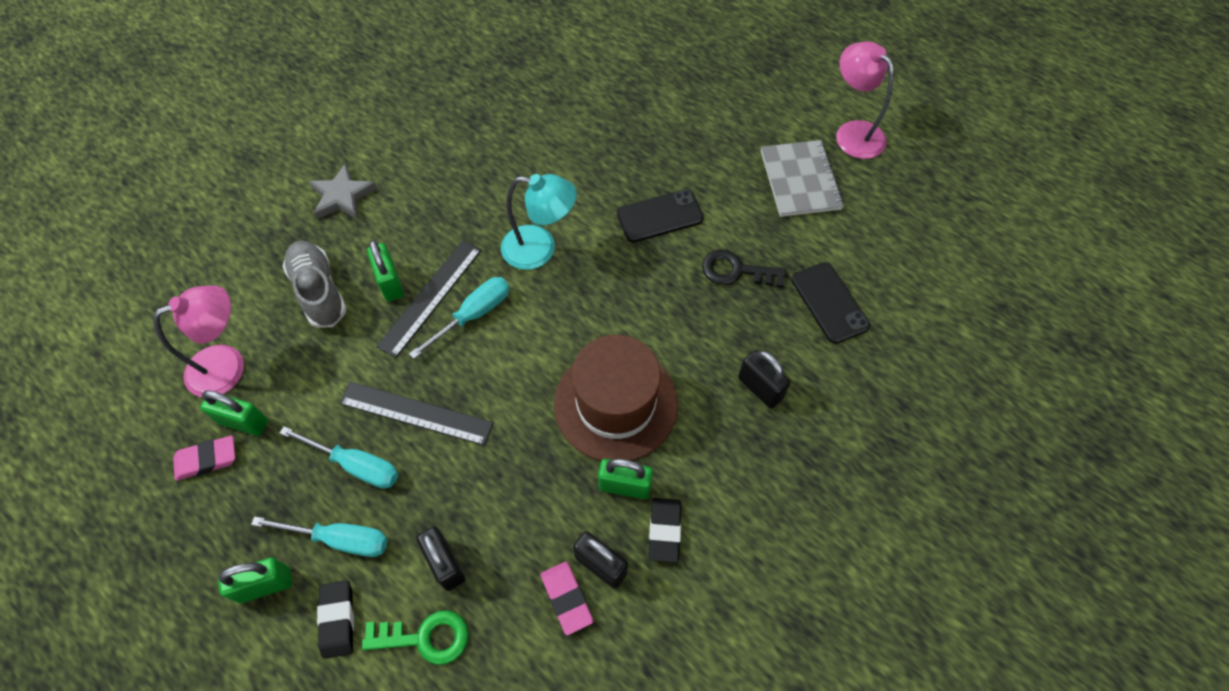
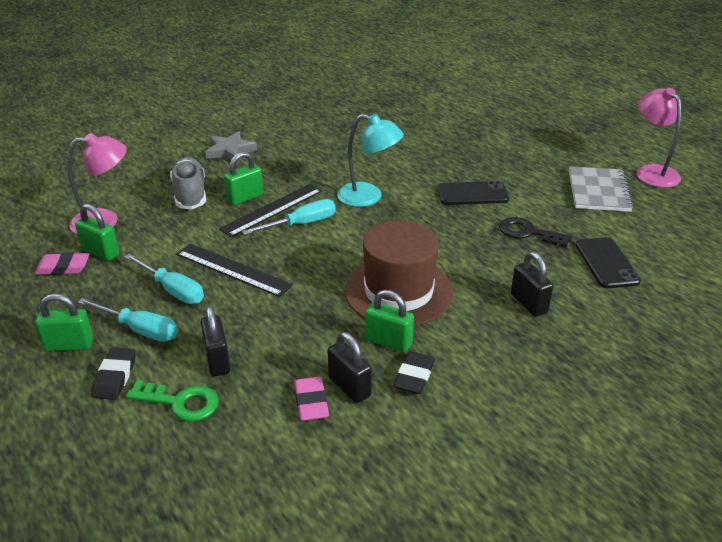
camera: 15 degrees right, 25 degrees down
green padlock [367,240,404,302] -> green padlock turned 60 degrees clockwise [224,152,263,205]

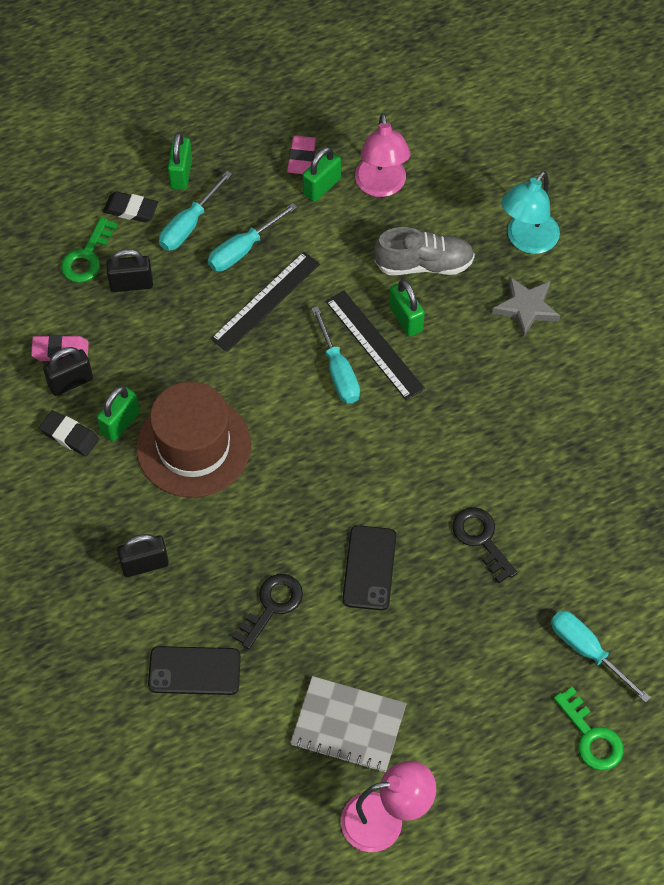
camera: 100 degrees right, 25 degrees up
turquoise lamp [337,114,404,207] -> turquoise lamp moved to [501,171,560,254]
none -> black key [452,507,517,583]
none -> turquoise screwdriver [551,611,651,703]
none -> green key [554,687,624,770]

